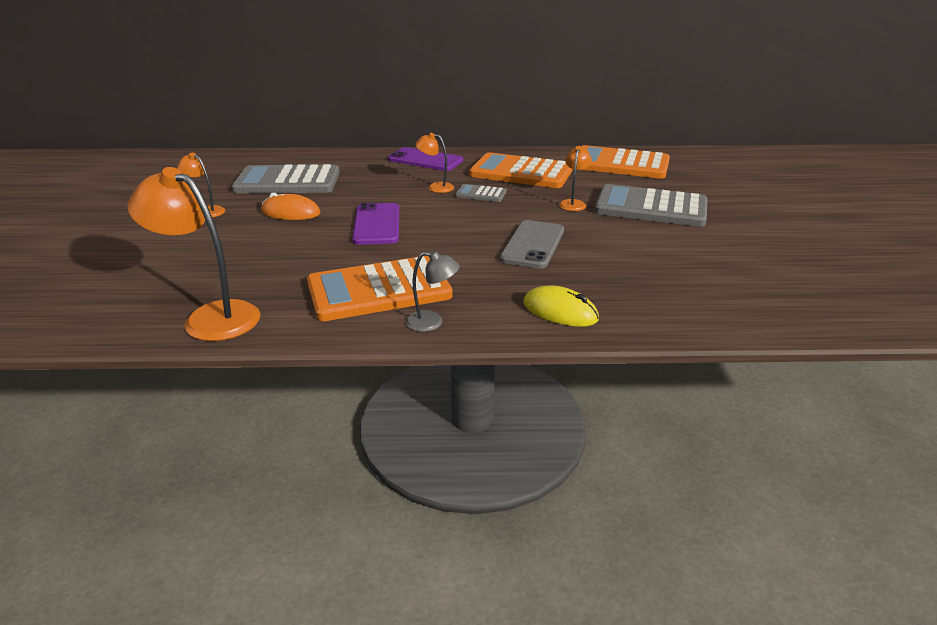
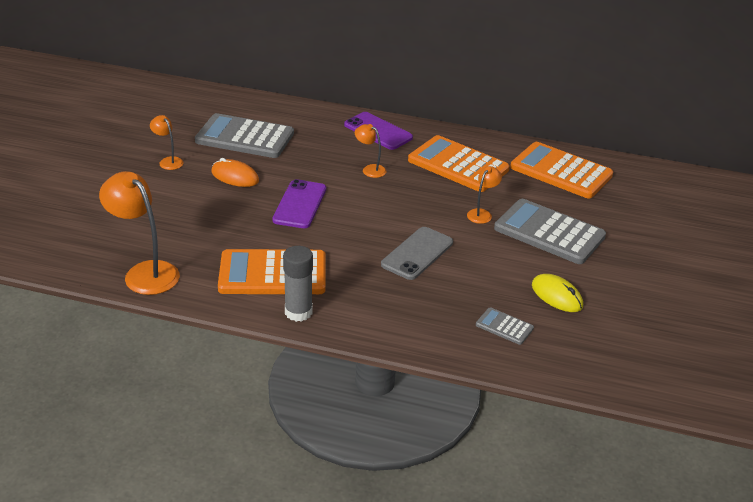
camera: 15 degrees right, 5 degrees up
grey lamp [405,251,460,332] -> grey glue stick [283,246,313,322]
grey calculator [455,184,507,202] -> grey calculator moved to [476,307,534,345]
yellow mouse [523,286,599,327] -> yellow mouse moved to [532,274,583,312]

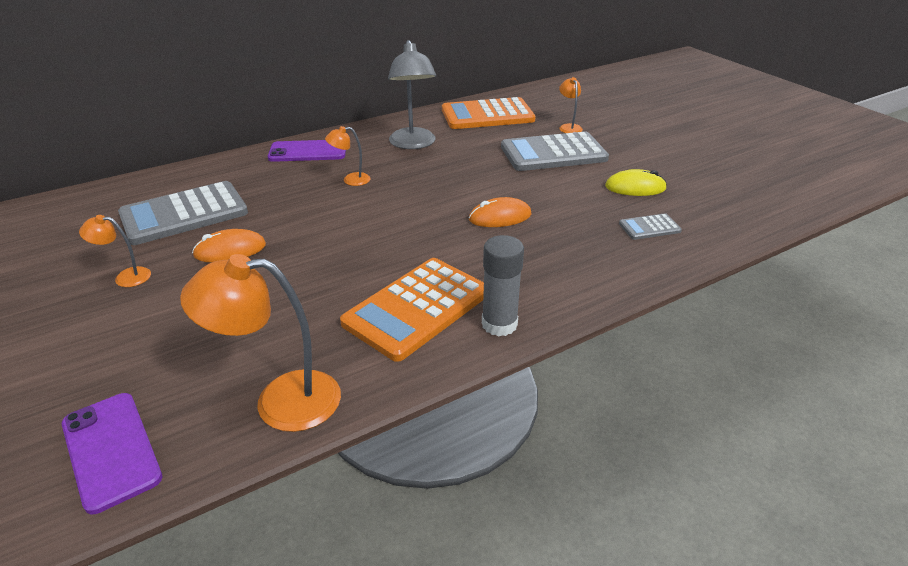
camera: 45 degrees left, 0 degrees up
purple phone [272,179,326,228] -> purple phone moved to [62,393,162,514]
grey phone [381,227,453,280] -> orange mouse [469,197,532,227]
orange calculator [408,135,510,192] -> grey lamp [388,40,436,149]
orange lamp [467,166,502,224] -> orange lamp moved to [559,77,583,133]

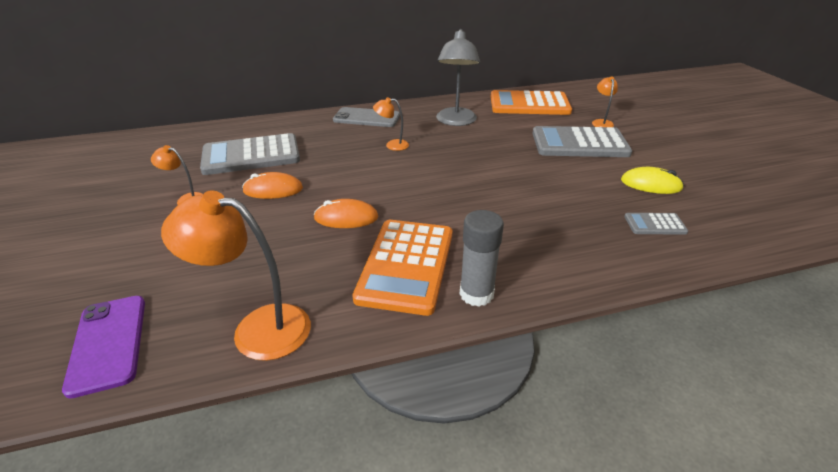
camera: 15 degrees right, 0 degrees up
purple phone [268,140,346,162] -> grey phone [333,107,400,127]
orange calculator [340,258,484,362] -> orange calculator turned 45 degrees counterclockwise [352,220,453,316]
orange mouse [469,197,532,227] -> orange mouse moved to [313,199,379,228]

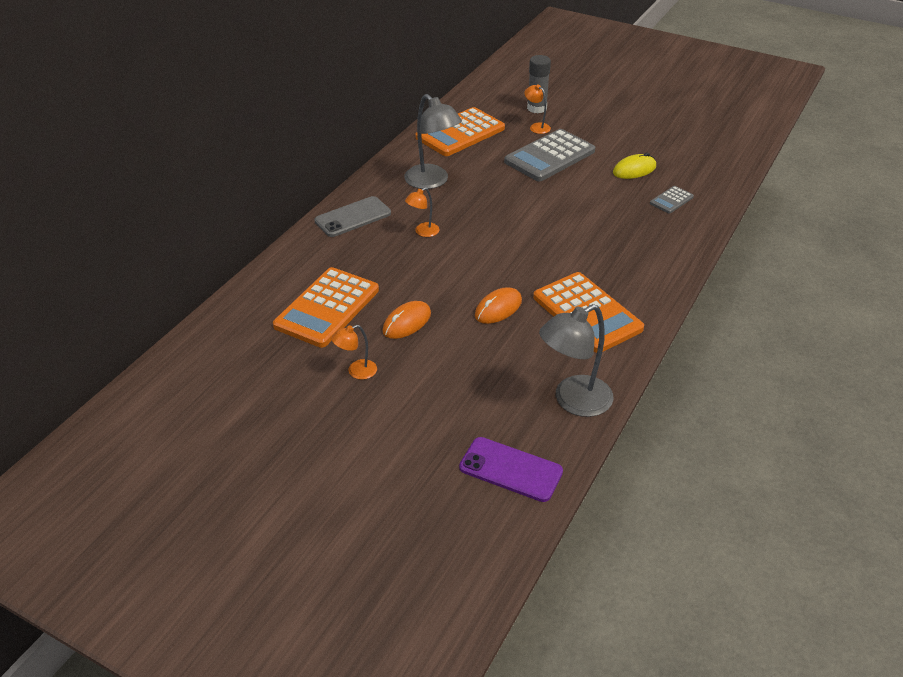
camera: 45 degrees left, 5 degrees up
orange lamp [161,190,311,361] -> grey lamp [539,304,614,417]
grey calculator [200,133,300,175] -> orange calculator [273,267,379,348]
grey glue stick [460,210,504,307] -> grey glue stick moved to [527,55,551,113]

